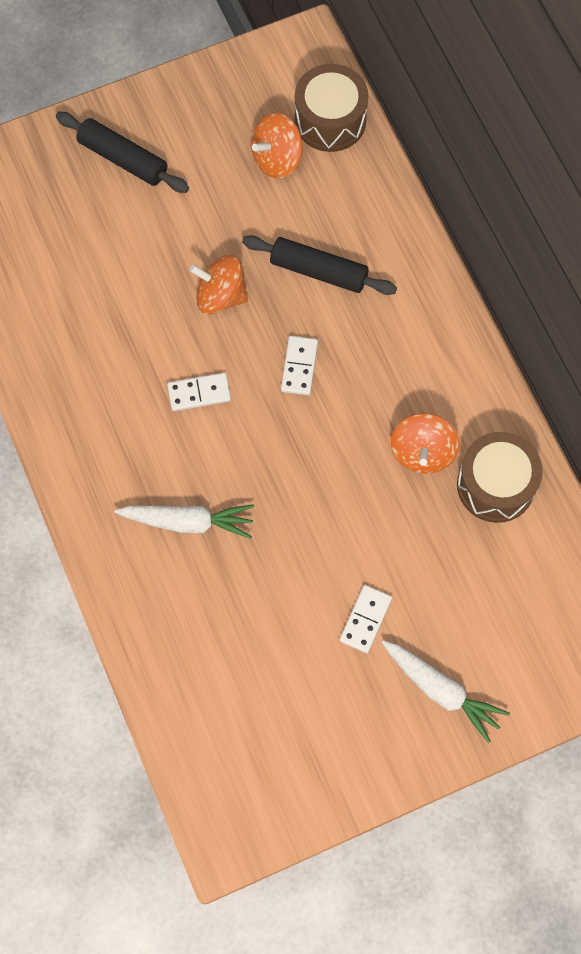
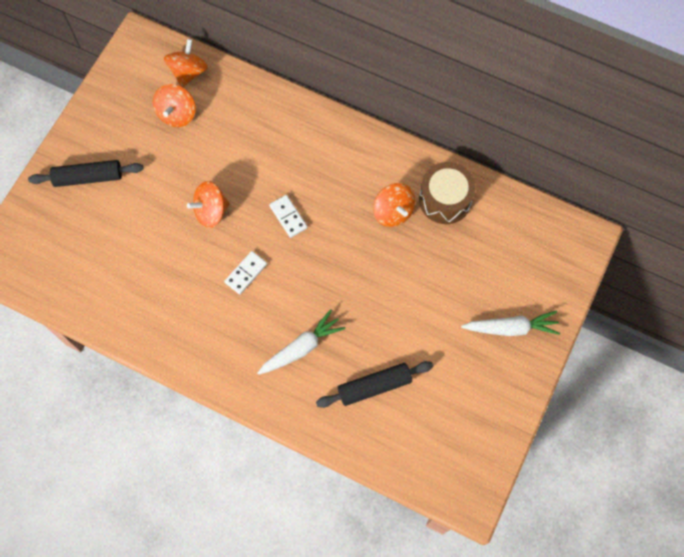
camera: 40 degrees left, 0 degrees up
black rolling pin [242,235,397,295] -> black rolling pin moved to [316,361,433,408]
brown drum [295,64,368,152] -> orange spinning top [164,39,208,87]
white domino [339,585,392,653] -> none

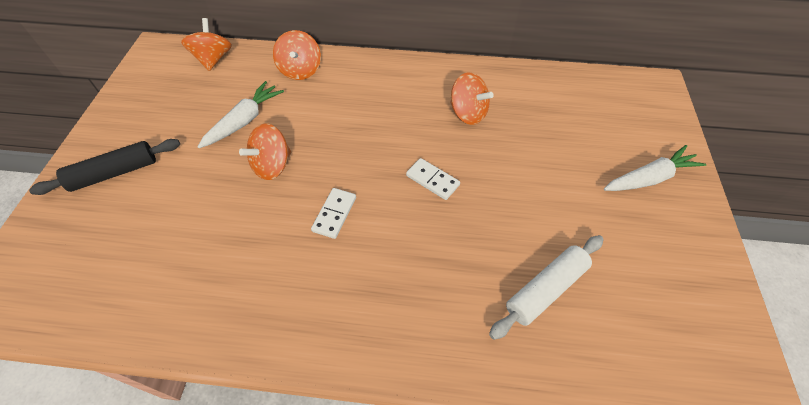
camera: 20 degrees left, 15 degrees down
orange spinning top [153,84,196,127] -> orange spinning top moved to [273,30,321,80]
white carrot [257,309,346,375] -> white carrot moved to [198,81,284,148]
white domino [269,195,308,238] -> white domino moved to [406,158,460,200]
black rolling pin [316,361,433,408] -> white rolling pin [489,235,604,340]
brown drum [419,162,476,224] -> none

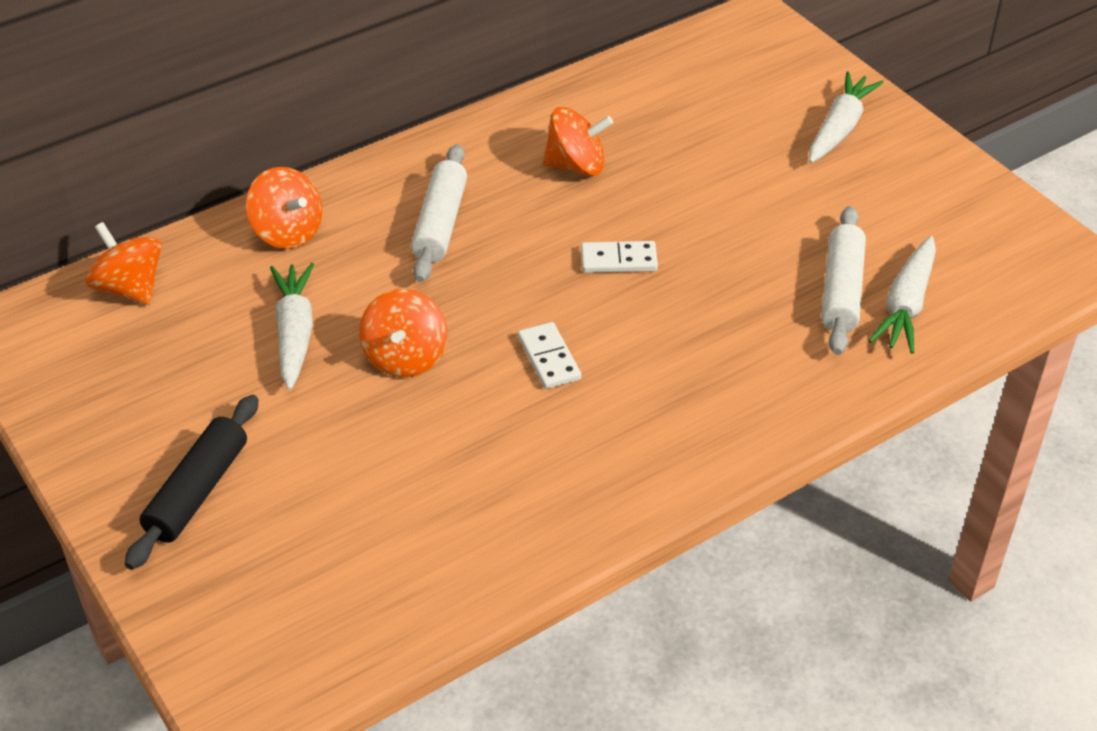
camera: 40 degrees left, 10 degrees down
none -> white rolling pin [411,144,467,282]
none -> white carrot [869,236,936,354]

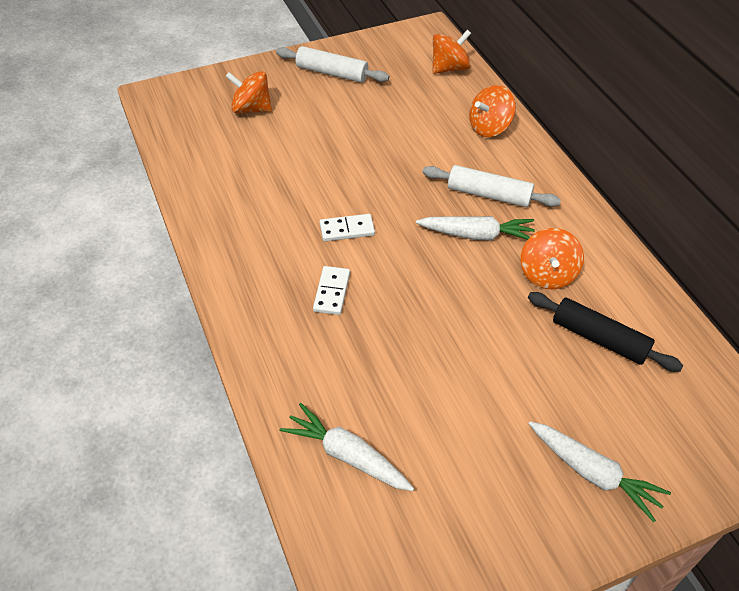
camera: 100 degrees right, 5 degrees up
black rolling pin [125,395,258,570] -> black rolling pin moved to [528,292,683,372]
white carrot [270,263,314,390] -> white carrot moved to [416,216,535,241]
orange spinning top [359,289,448,377] -> orange spinning top moved to [225,71,272,114]
white domino [581,241,658,273] -> white domino moved to [313,266,350,315]
white rolling pin [821,206,866,355] -> white rolling pin moved to [276,46,389,83]

